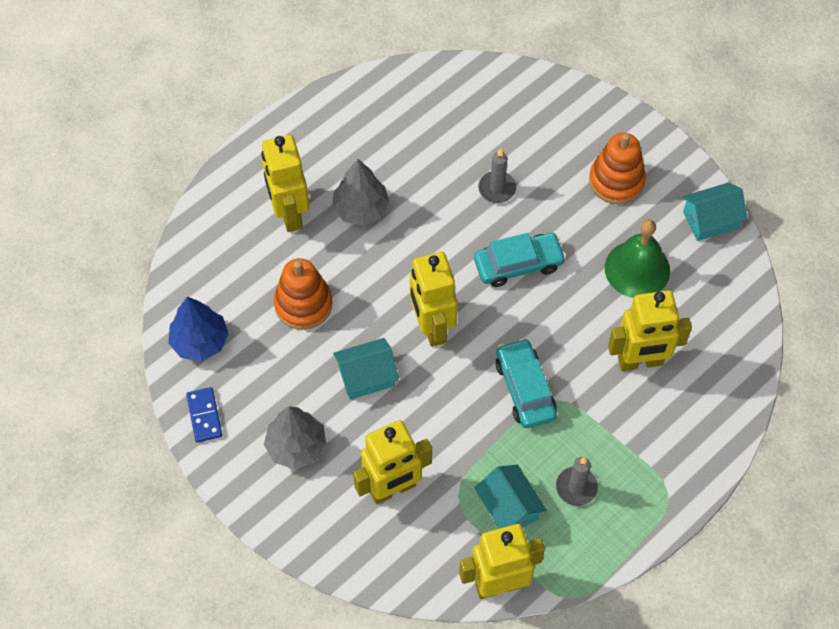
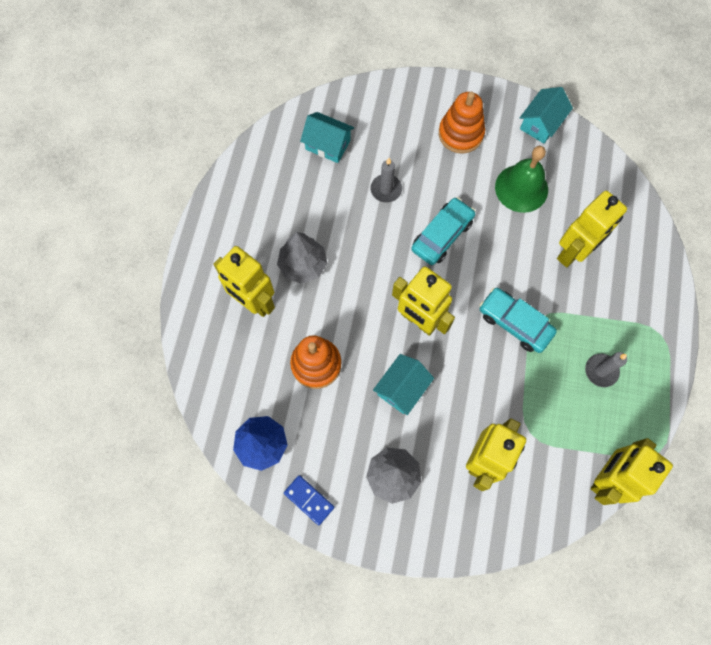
camera: 35 degrees left, 10 degrees up
turquoise house [475,464,547,528] -> turquoise house moved to [300,112,354,163]

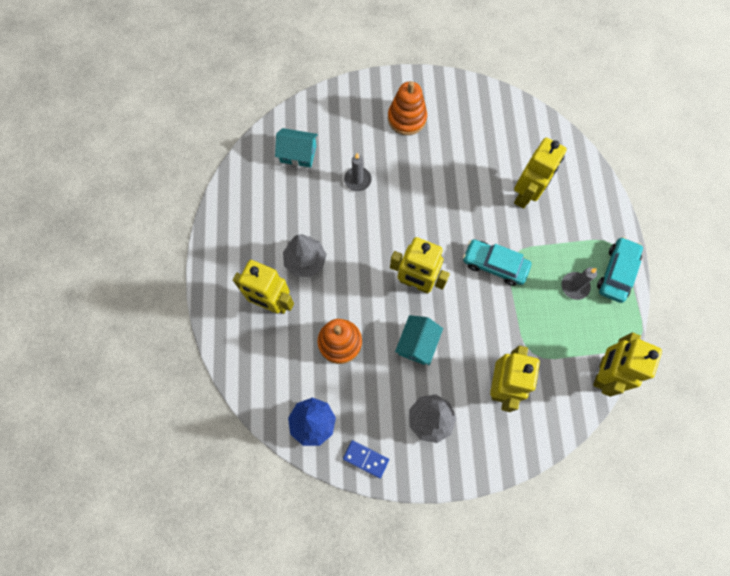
camera: 15 degrees left, 0 degrees up
turquoise car [411,197,475,265] -> turquoise car moved to [597,237,643,303]
green bell [495,146,548,213] -> none
turquoise house [520,87,573,144] -> none

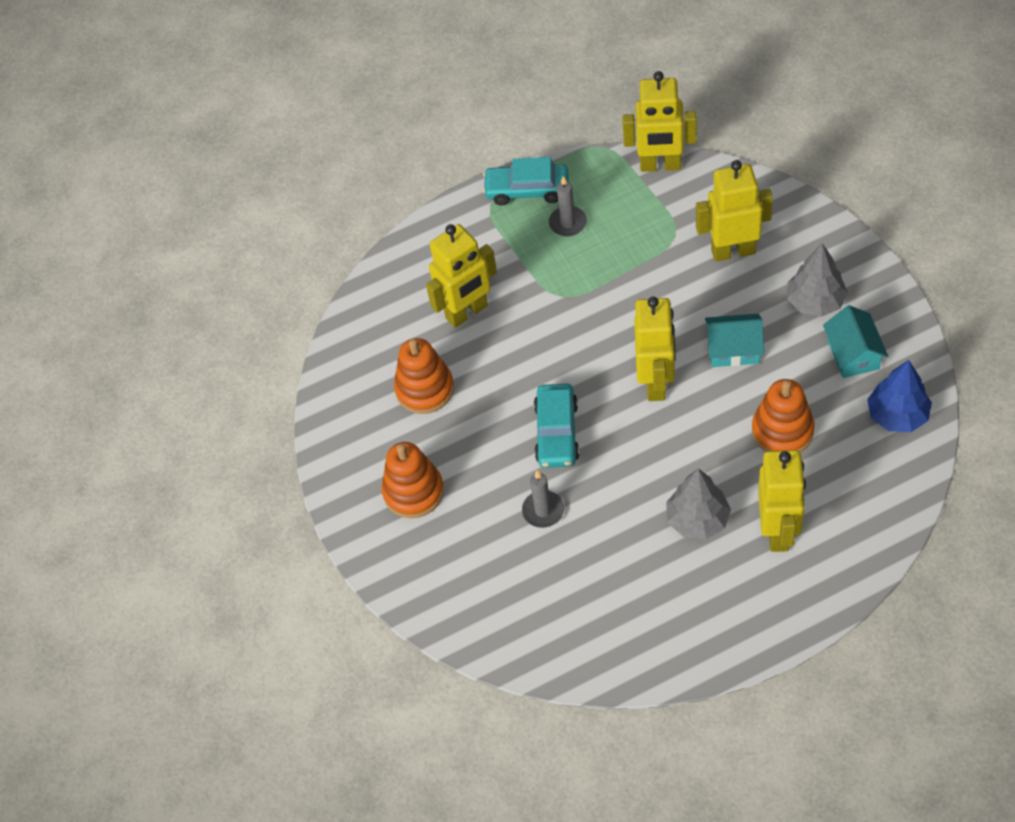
camera: 105 degrees left, 15 degrees down
turquoise house [275,128,318,168] -> turquoise house moved to [823,305,888,378]
blue domino [343,440,389,478] -> none
turquoise car [463,239,531,286] -> turquoise car moved to [534,384,579,468]
yellow robot [514,138,567,209] -> yellow robot turned 135 degrees clockwise [426,224,497,328]
none -> orange stacking toy [394,338,454,414]

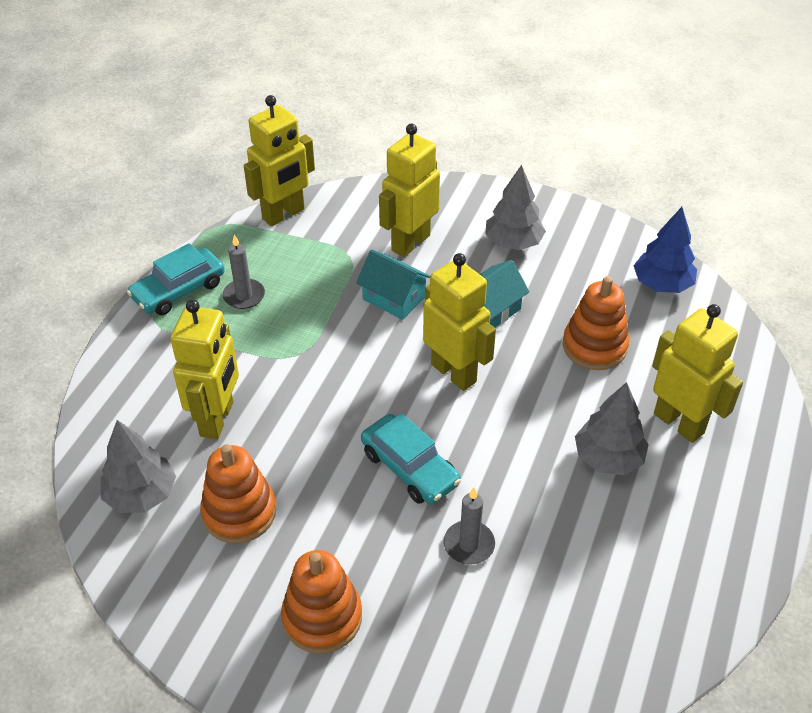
camera: 50 degrees left, 10 degrees down
turquoise house [823,305,888,378] -> turquoise house moved to [356,249,430,320]
none -> grey tree [101,420,176,513]

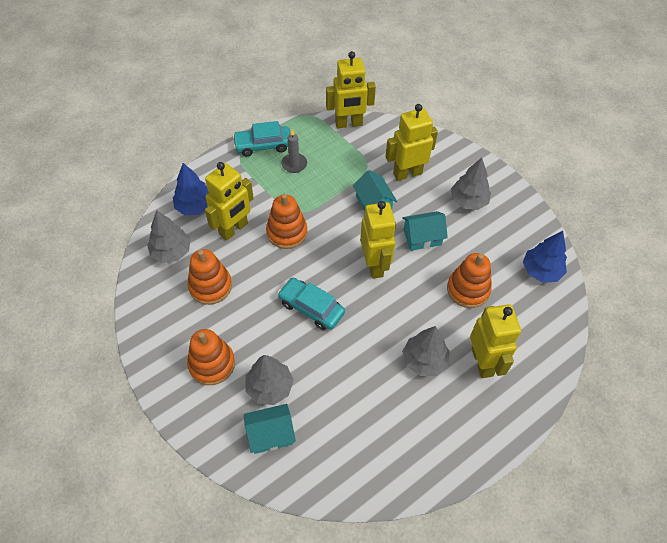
camera: 30 degrees right, 10 degrees up
turquoise car [361,413,461,504] -> turquoise car turned 135 degrees clockwise [278,278,345,330]
grey candle [444,487,495,565] -> none
none -> blue tree [173,163,209,215]
none -> turquoise house [244,404,296,454]
none -> grey tree [245,355,294,405]
none -> orange stacking toy [266,194,307,249]

